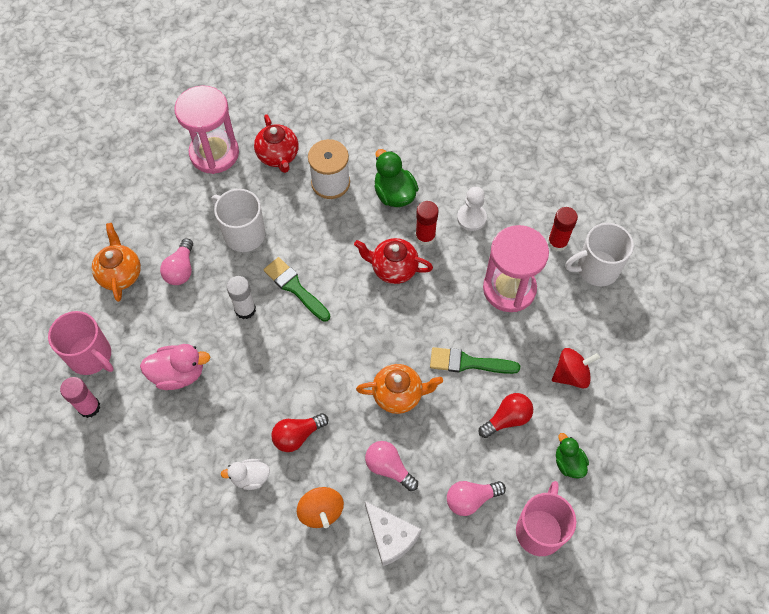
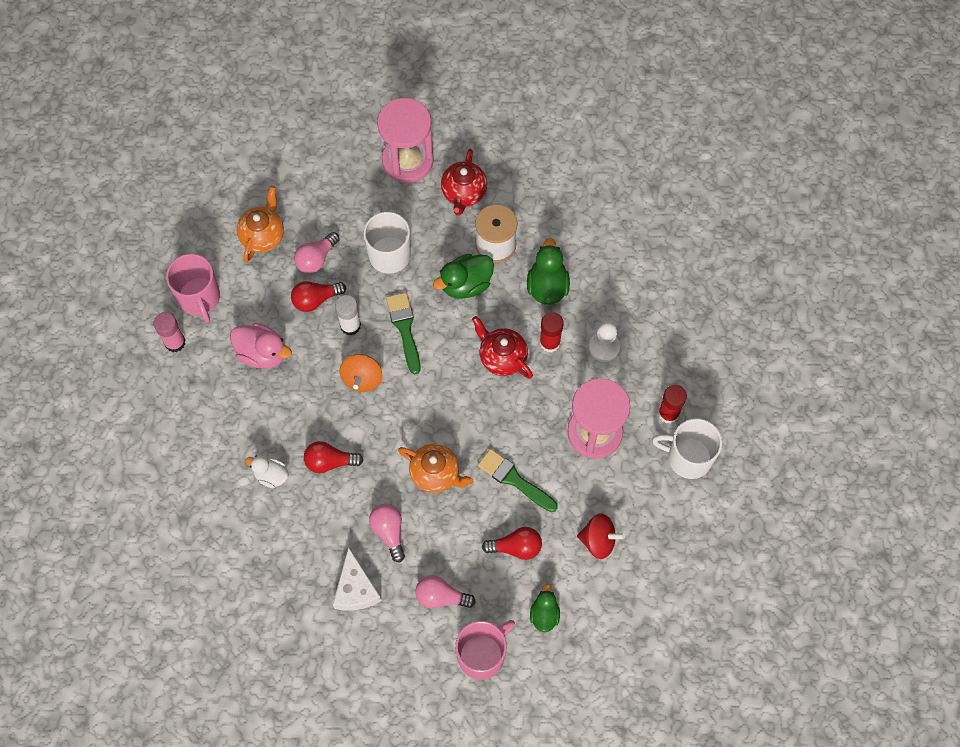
camera: 30 degrees right, 5 degrees up
orange spinning top [297,487,344,528] -> orange spinning top moved to [340,354,382,392]
none -> red light bulb [291,281,346,312]
none -> green duck [433,254,494,299]

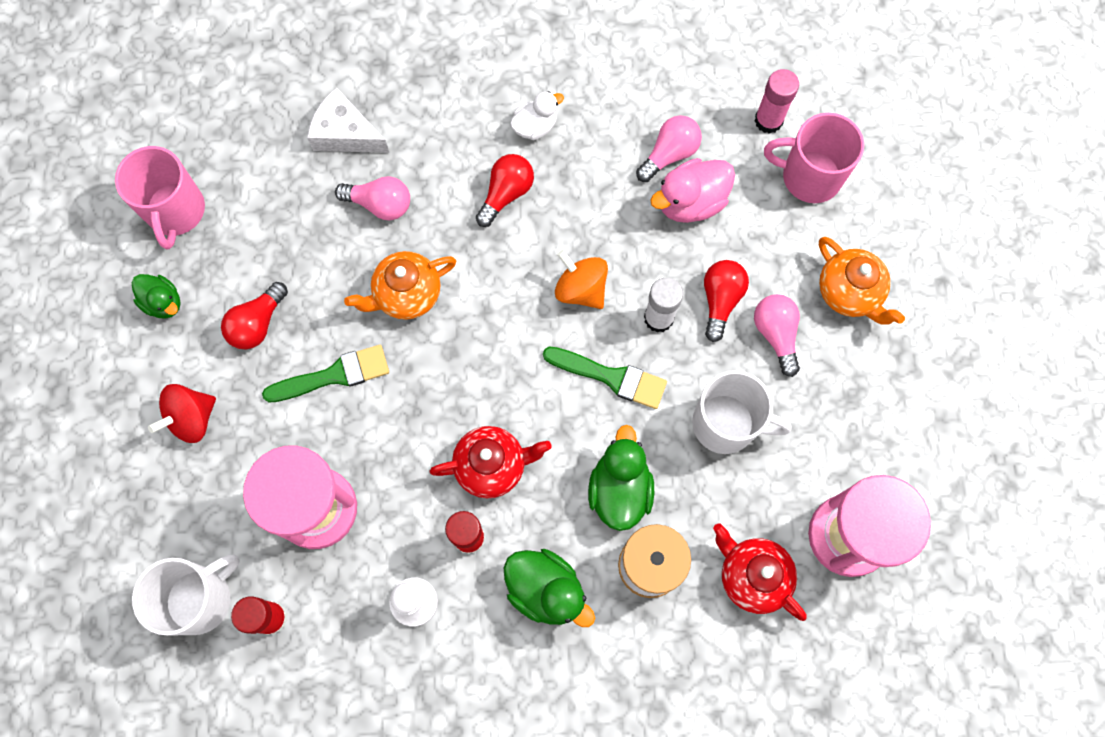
camera: 125 degrees right, 5 degrees up
pink light bulb [415,575,476,609] -> pink light bulb moved to [636,115,702,182]

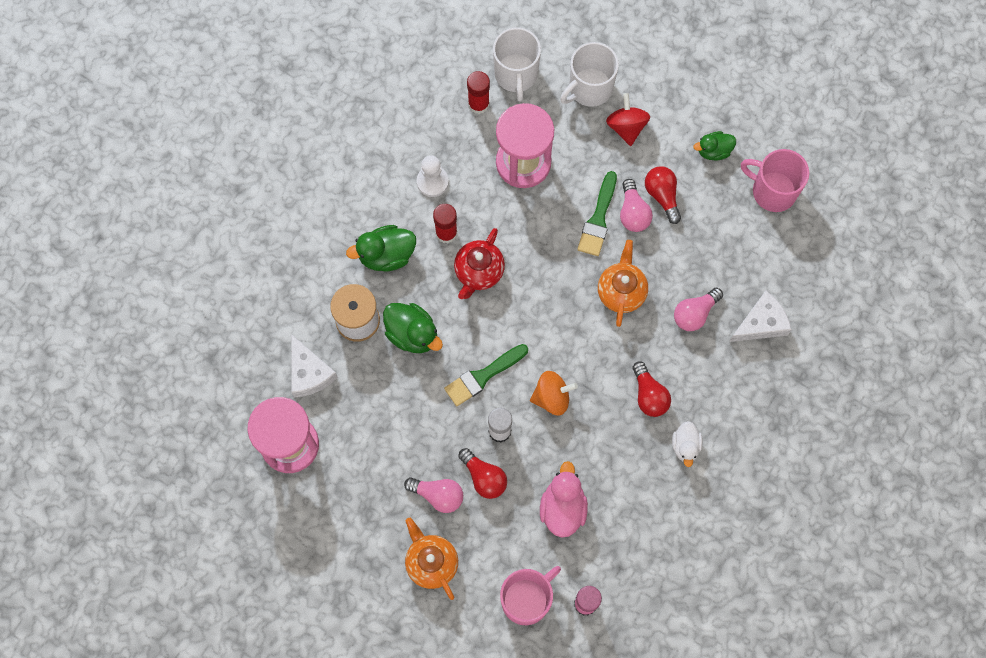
camera: 125 degrees right, 0 degrees up
pink light bulb [636,115,702,182] -> pink light bulb moved to [620,179,653,232]
white mug [692,371,792,454] -> white mug moved to [560,42,619,107]
red teapot [713,523,807,621] -> white cheese [291,334,338,398]
orange teapot [819,237,905,325] -> orange teapot turned 60 degrees clockwise [405,518,458,600]

